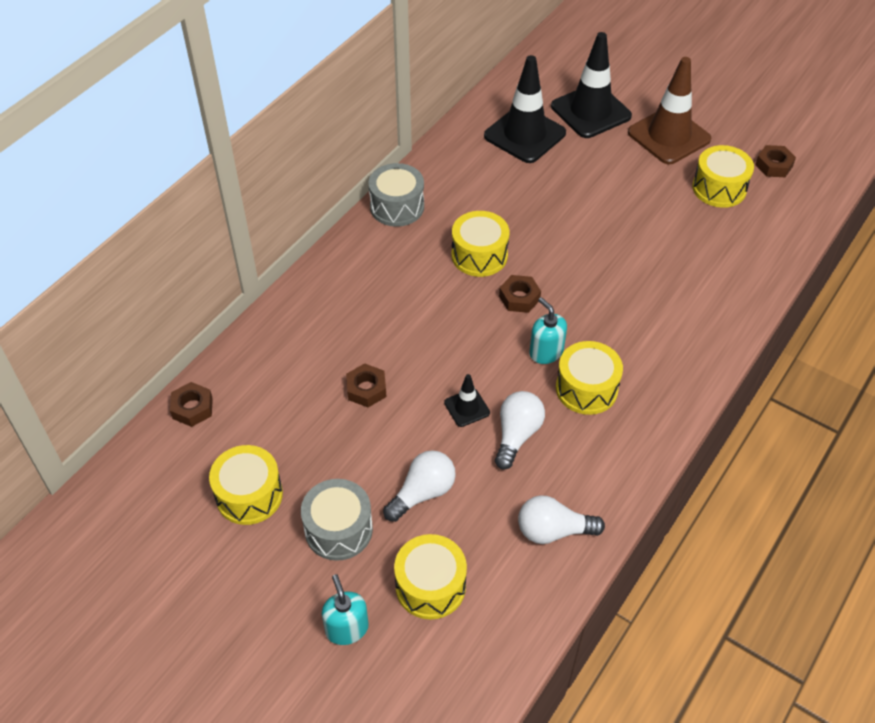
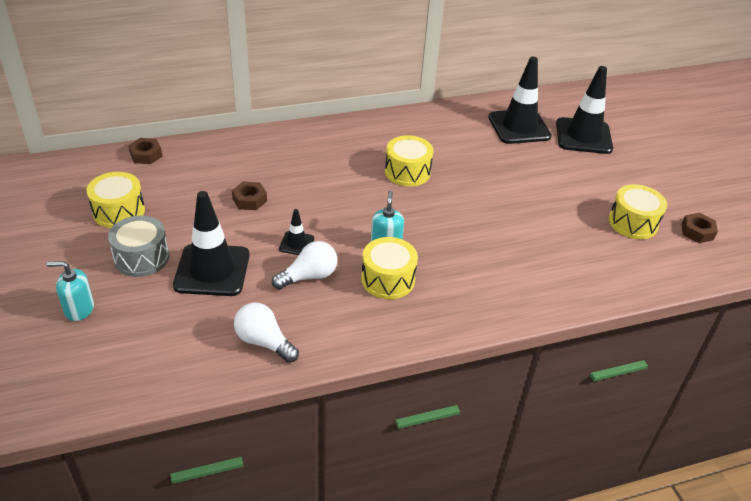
camera: 35 degrees right, 10 degrees down
turquoise soap dispenser [322,574,369,645] -> turquoise soap dispenser turned 105 degrees counterclockwise [47,261,94,321]
grey drum [369,163,424,227] -> none
white light bulb [383,450,456,522] -> black traffic cone [173,191,249,296]
yellow drum [394,534,467,620] -> none
brown nut [499,275,541,313] -> none
brown traffic cone [628,57,711,164] -> none

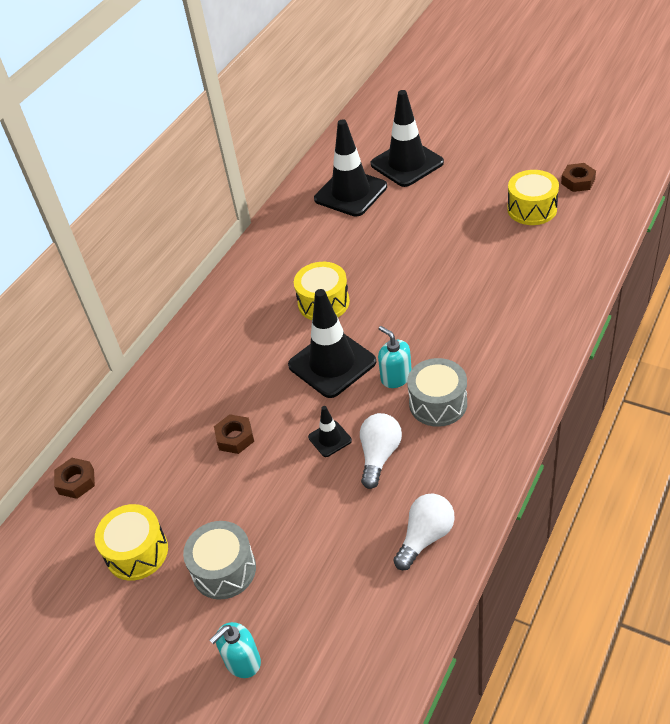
camera: 35 degrees left, 5 degrees up
black traffic cone [173,191,249,296] -> black traffic cone moved to [288,289,376,398]
white light bulb [234,303,299,363] -> white light bulb turned 135 degrees clockwise [393,494,455,570]
yellow drum [361,237,418,299] -> grey drum [407,358,467,427]

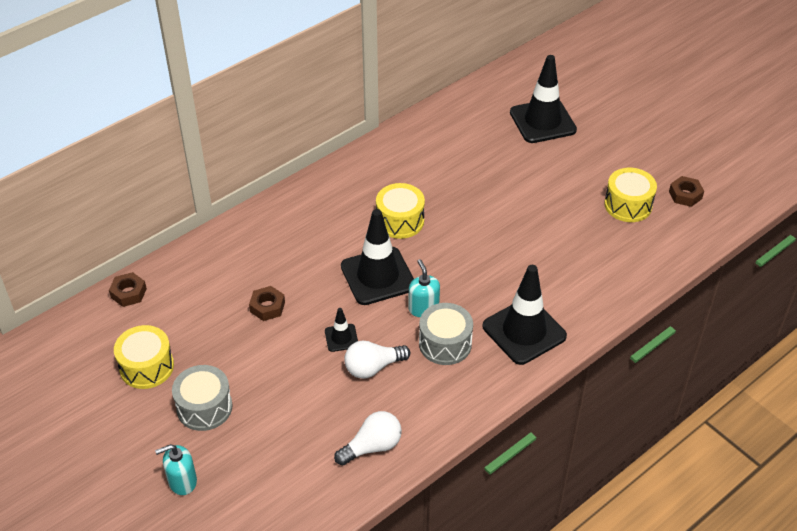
camera: 15 degrees right, 0 degrees up
black traffic cone [314,119,387,217] -> black traffic cone moved to [483,265,567,365]
white light bulb [360,413,402,489] -> white light bulb turned 150 degrees counterclockwise [344,341,410,379]

